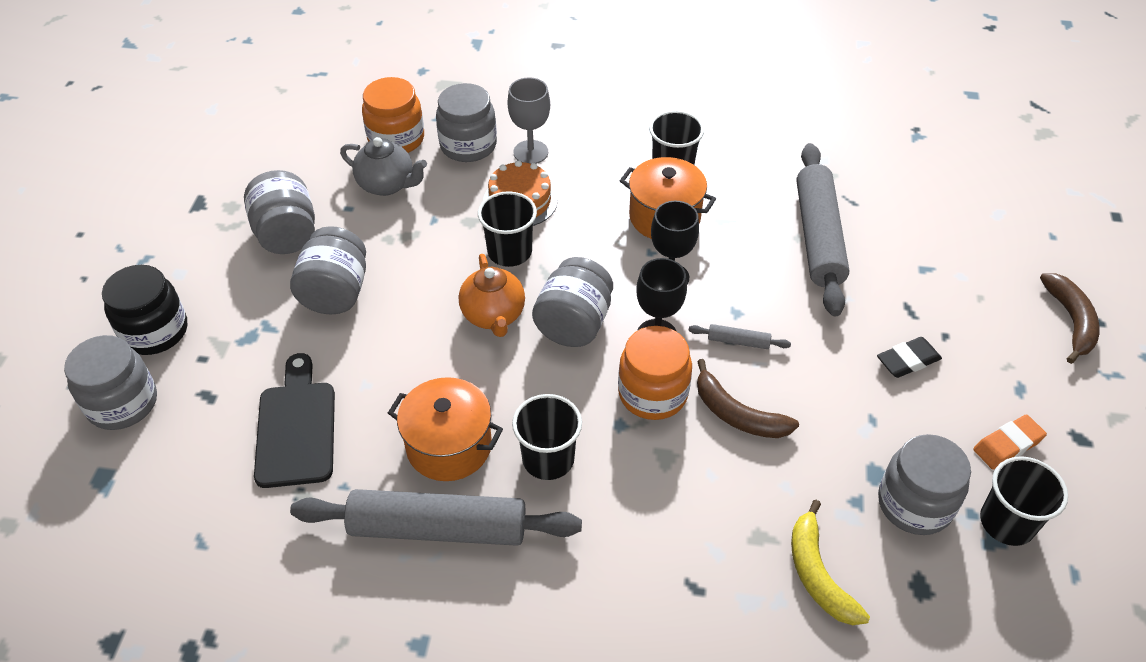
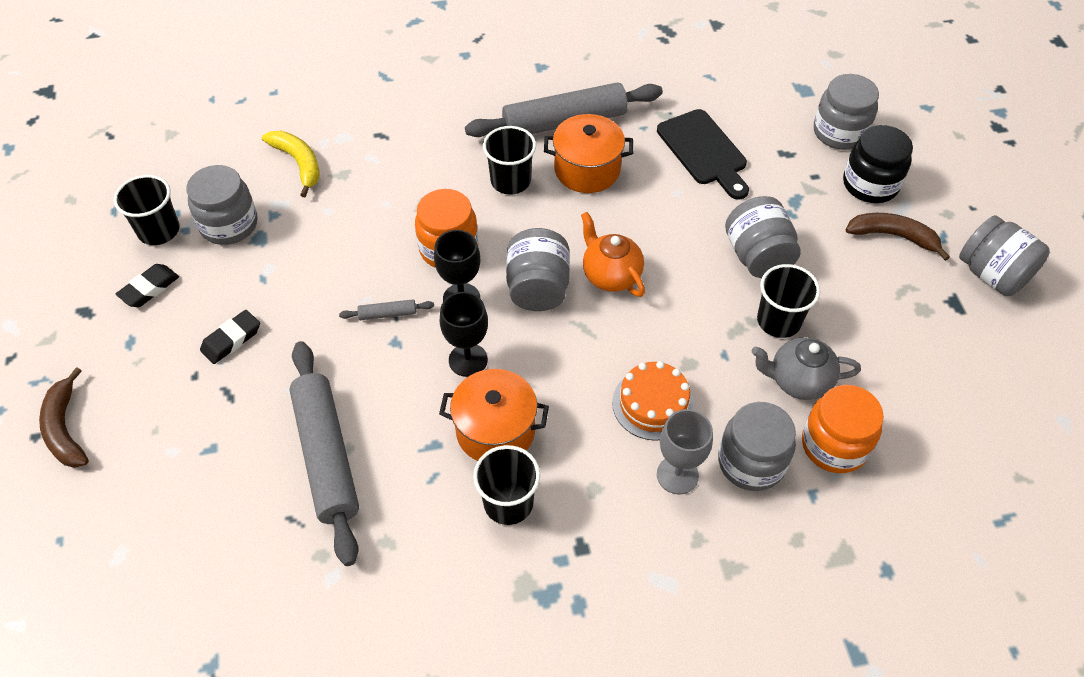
camera: 160 degrees right, 5 degrees up
grey jar [244,170,315,254] -> grey jar moved to [959,215,1050,296]
black cup [478,191,537,267] -> black cup moved to [757,264,820,338]
brown banana [697,359,799,438] -> brown banana moved to [845,213,950,261]
orange eraser [973,415,1047,469] -> black eraser [116,264,179,307]

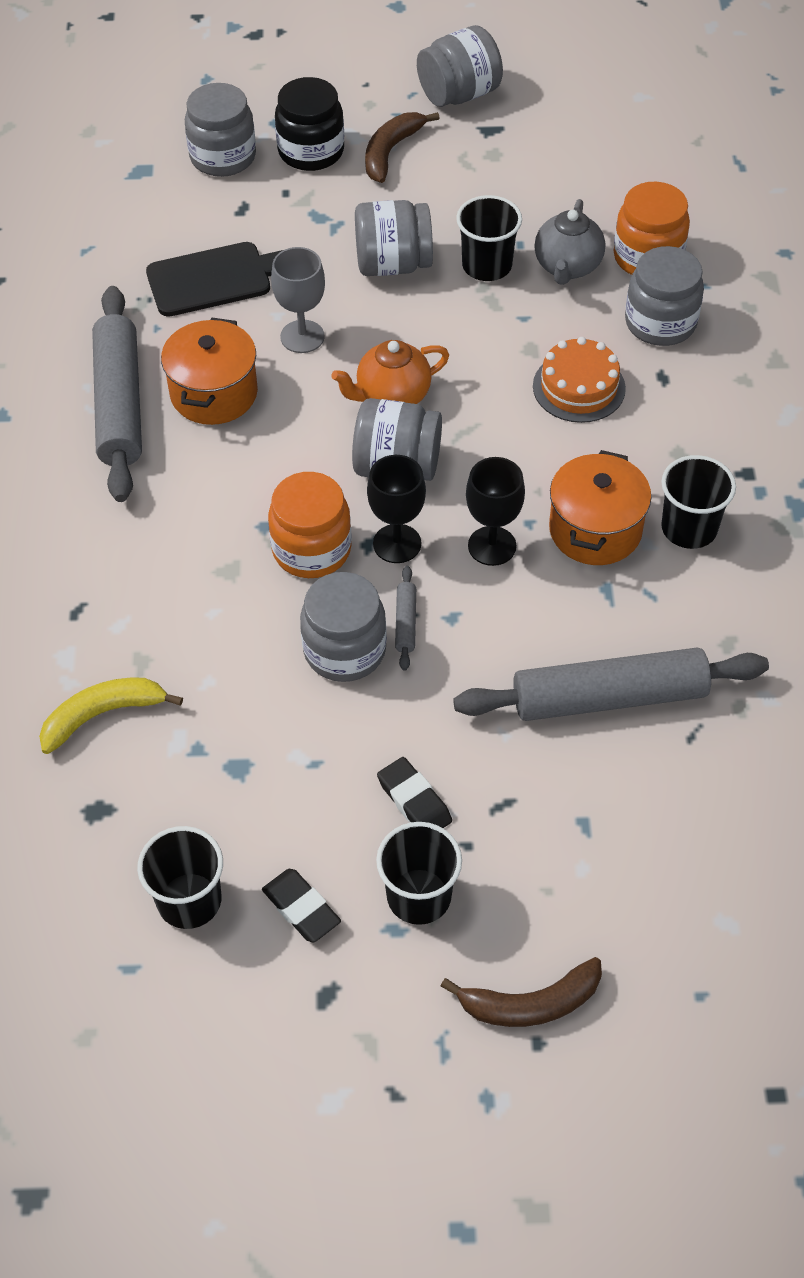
camera: 80 degrees left, 0 degrees up
grey jar [186,165,257,245] -> grey jar moved to [300,572,387,682]
black cup [483,126,536,194] -> black cup moved to [376,822,462,925]
grey goblet [657,409,713,494] -> grey goblet moved to [271,247,325,353]

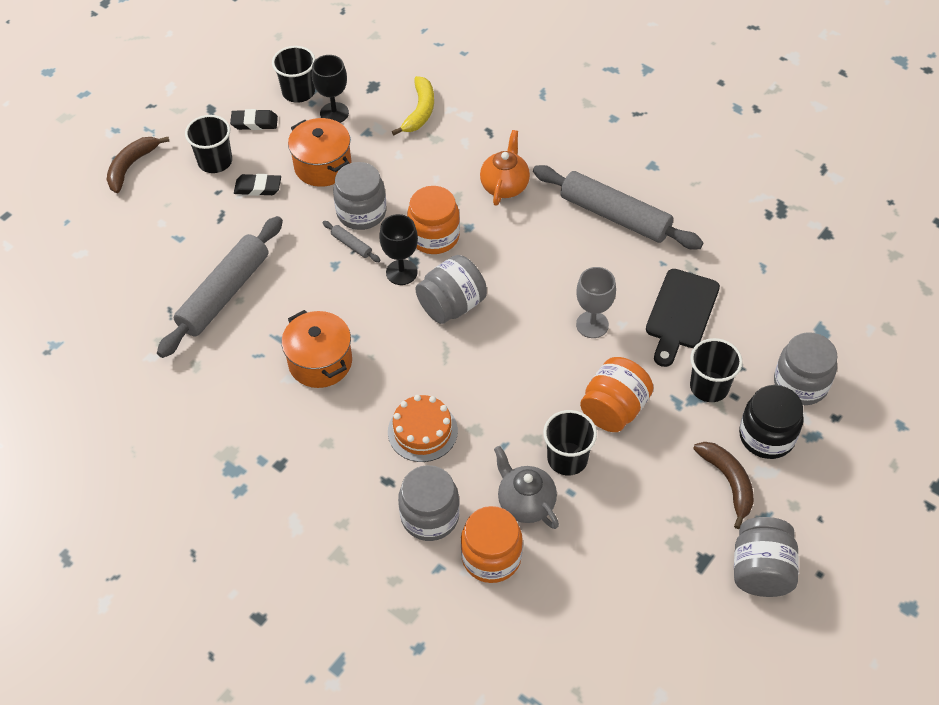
camera: 130 degrees right, 0 degrees up
orange pot [161,318,258,425] -> orange pot moved to [288,118,352,187]
orange teapot [331,340,449,404] -> orange teapot moved to [480,130,530,206]
grey jar [355,200,433,276] -> orange jar [580,357,653,432]
black goblet [466,457,525,566] -> black goblet moved to [312,55,349,123]
black cup [661,455,736,549] -> black cup moved to [690,338,743,402]

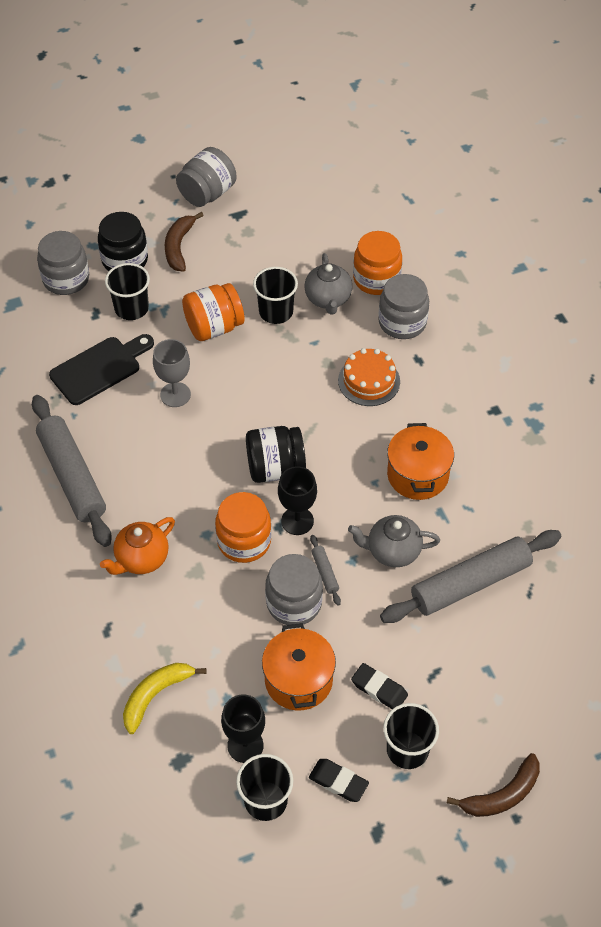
camera: 150 degrees left, 0 degrees up
grey jar [415,255,487,324] -> black jar [246,426,306,483]
none -> grey teapot [348,515,440,567]

